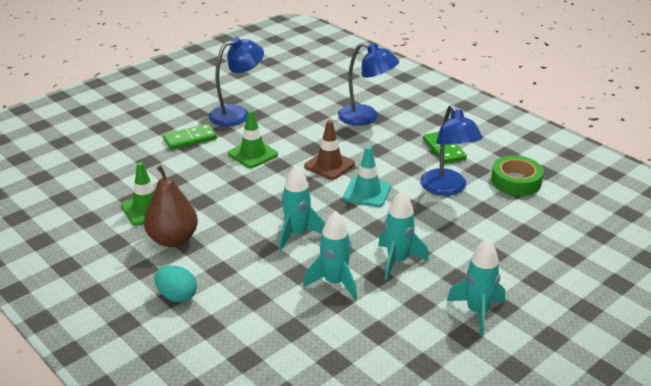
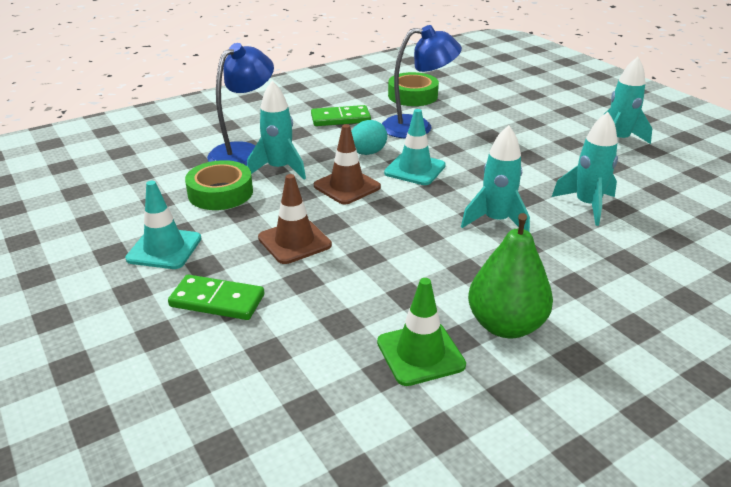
camera: 80 degrees left, 0 degrees up
brown pear [144,165,198,247] -> green pear [468,213,553,338]
turquoise egg [154,266,197,302] -> turquoise egg moved to [351,120,387,155]
green domino [163,124,217,150] -> green domino turned 60 degrees counterclockwise [168,275,264,320]
blue lamp [209,37,264,126] -> turquoise traffic cone [125,181,201,269]
green traffic cone [228,110,278,168] -> brown traffic cone [258,174,332,264]
turquoise rocket [378,191,429,280] -> turquoise rocket moved to [247,81,306,179]
none -> green tape [185,160,253,210]

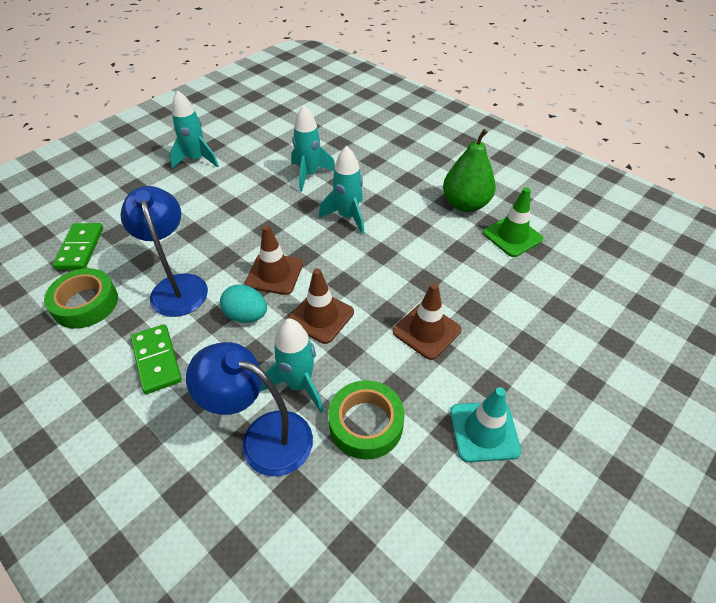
camera: 105 degrees left, 15 degrees up
green domino [168,275,264,320] -> green domino moved to [52,223,103,270]
turquoise traffic cone [384,109,446,185] -> brown traffic cone [245,225,303,295]

